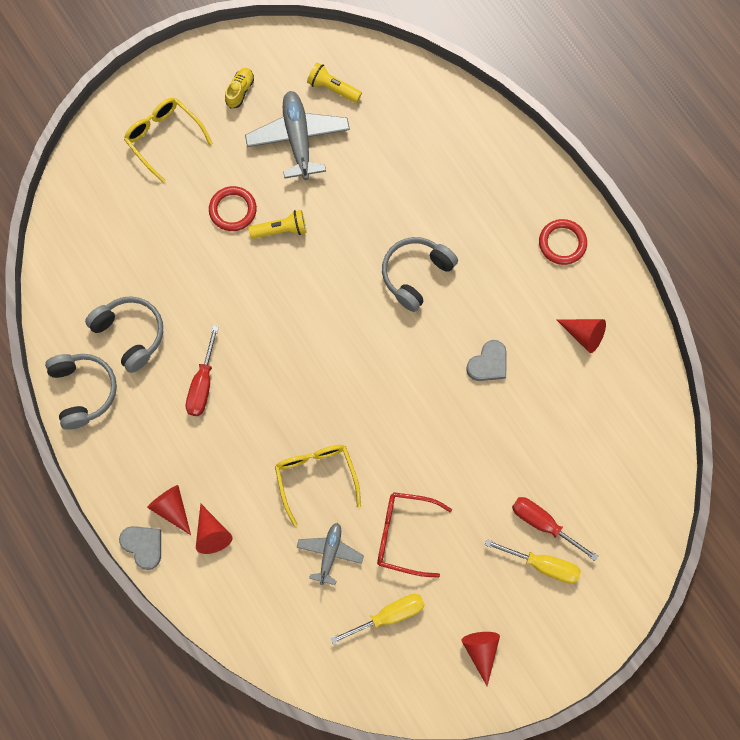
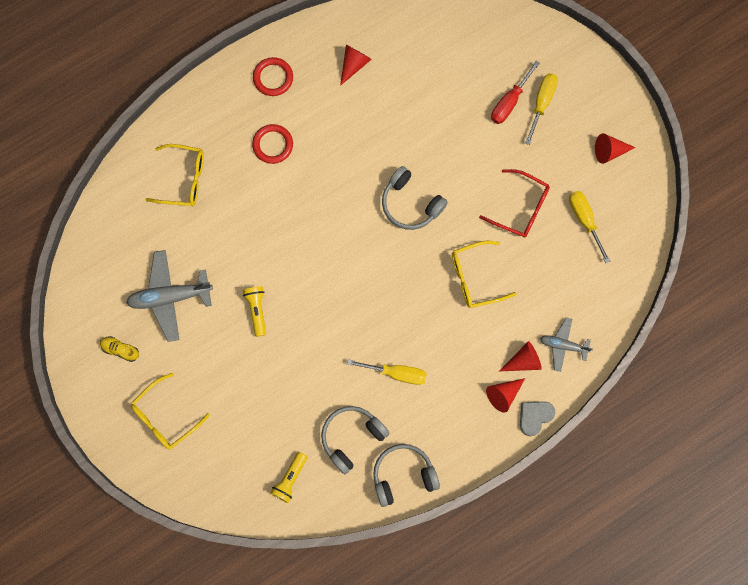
camera: 90 degrees left, 5 degrees up
red screwdriver [186,326,219,416] -> yellow screwdriver [347,359,427,385]
red ring [209,186,257,231] -> red ring moved to [252,124,293,164]
grey plane [297,523,364,585] -> grey plane moved to [540,318,593,372]
yellow flashlight [307,63,362,103] -> yellow flashlight moved to [270,452,307,503]
red glasses [377,492,452,578] -> red glasses turned 75 degrees counterclockwise [479,169,550,237]
grey headphones [382,237,458,312] -> grey headphones moved to [382,166,448,230]
grey heart [466,340,507,381] -> none
none -> yellow glasses [146,144,204,206]

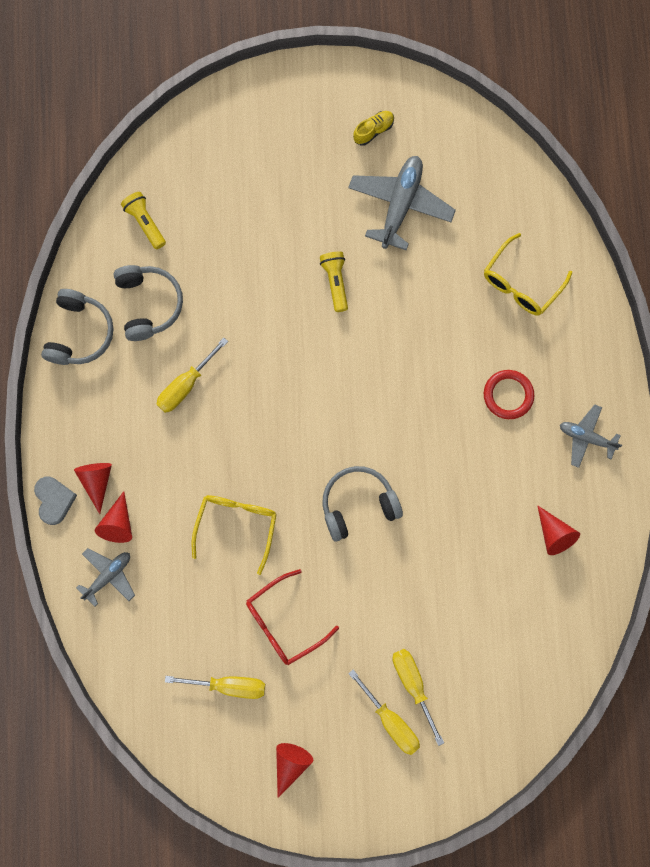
camera: 120 degrees right, 0 degrees up
yellow glasses [131,373,210,450] -> none
yellow flashlight [243,286,266,337] -> yellow flashlight turned 120 degrees counterclockwise [320,252,348,312]
red ring [253,57,293,96] -> grey plane [560,404,622,468]
red screwdriver [491,61,540,124] -> yellow screwdriver [392,649,444,746]

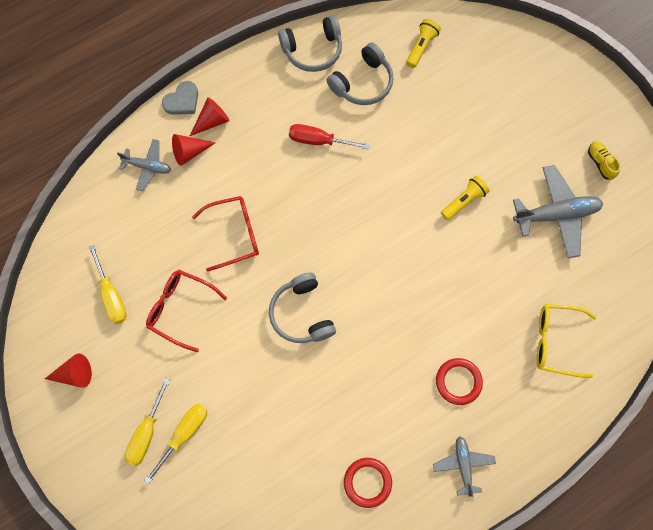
camera: 60 degrees right, 5 degrees down
yellow screwdriver [156,338,228,413] -> red screwdriver [289,124,370,149]
yellow glasses [192,495,277,575] -> red glasses [192,196,259,272]
grey headphones [322,466,403,541] -> grey headphones turned 150 degrees counterclockwise [269,273,336,343]
yellow shoe [353,111,394,146] -> yellow shoe turned 135 degrees counterclockwise [588,141,620,180]
red cone [537,505,580,555] -> red ring [344,458,392,508]

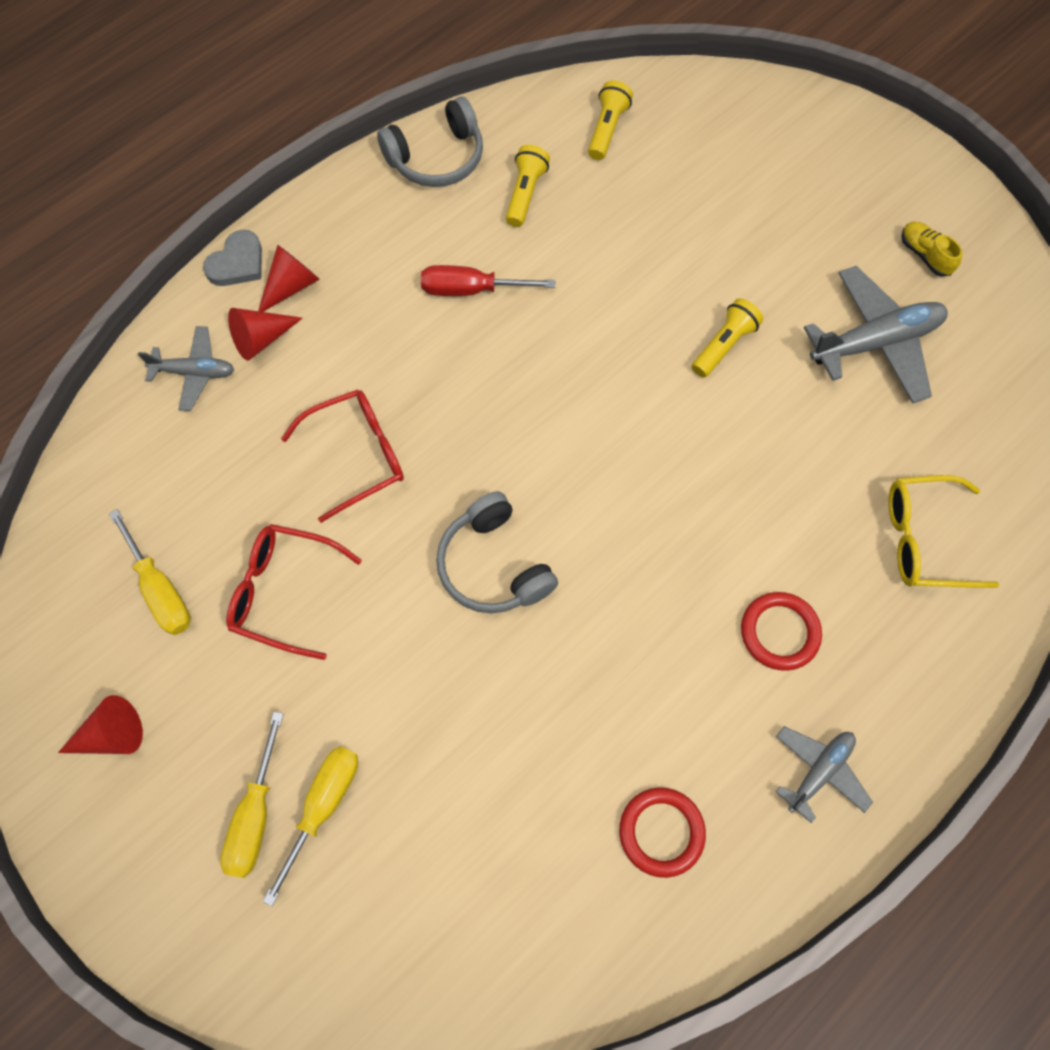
camera: 10 degrees left, 5 degrees down
grey headphones [327,43,394,105] -> yellow flashlight [506,145,550,227]
grey plane [433,436,496,497] -> grey plane turned 60 degrees clockwise [776,726,873,823]

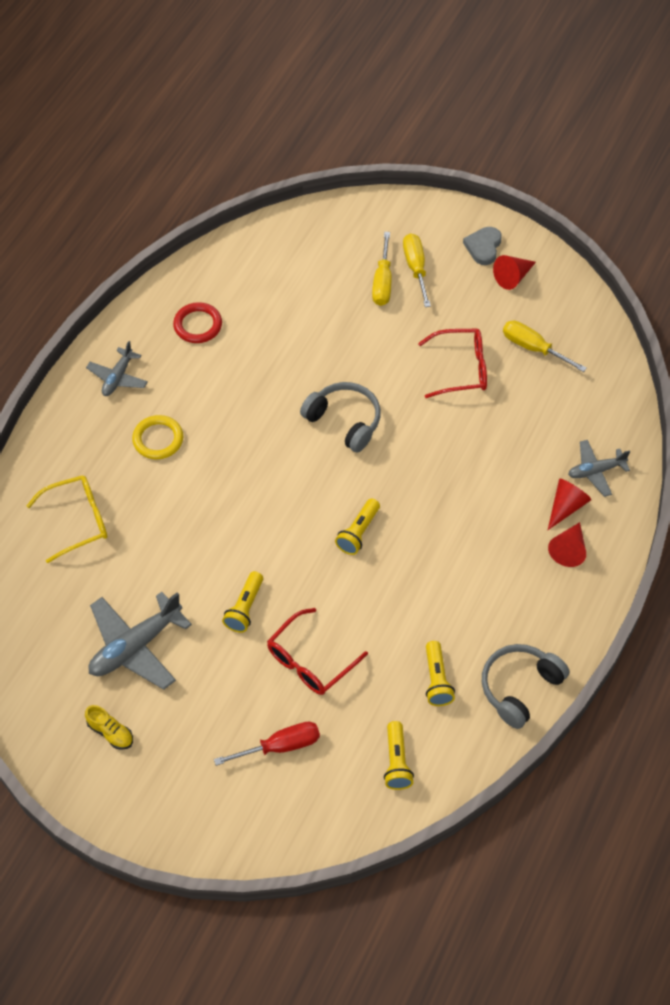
camera: 160 degrees right, 10 degrees down
grey heart [203,230,262,286] -> grey heart moved to [463,227,502,265]
red glasses [281,389,404,523] -> red glasses moved to [267,608,368,695]
red screwdriver [421,265,555,296] -> red screwdriver moved to [214,722,320,766]
red ring [741,592,822,671] -> yellow ring [132,415,183,460]
none -> yellow flashlight [335,498,380,555]

